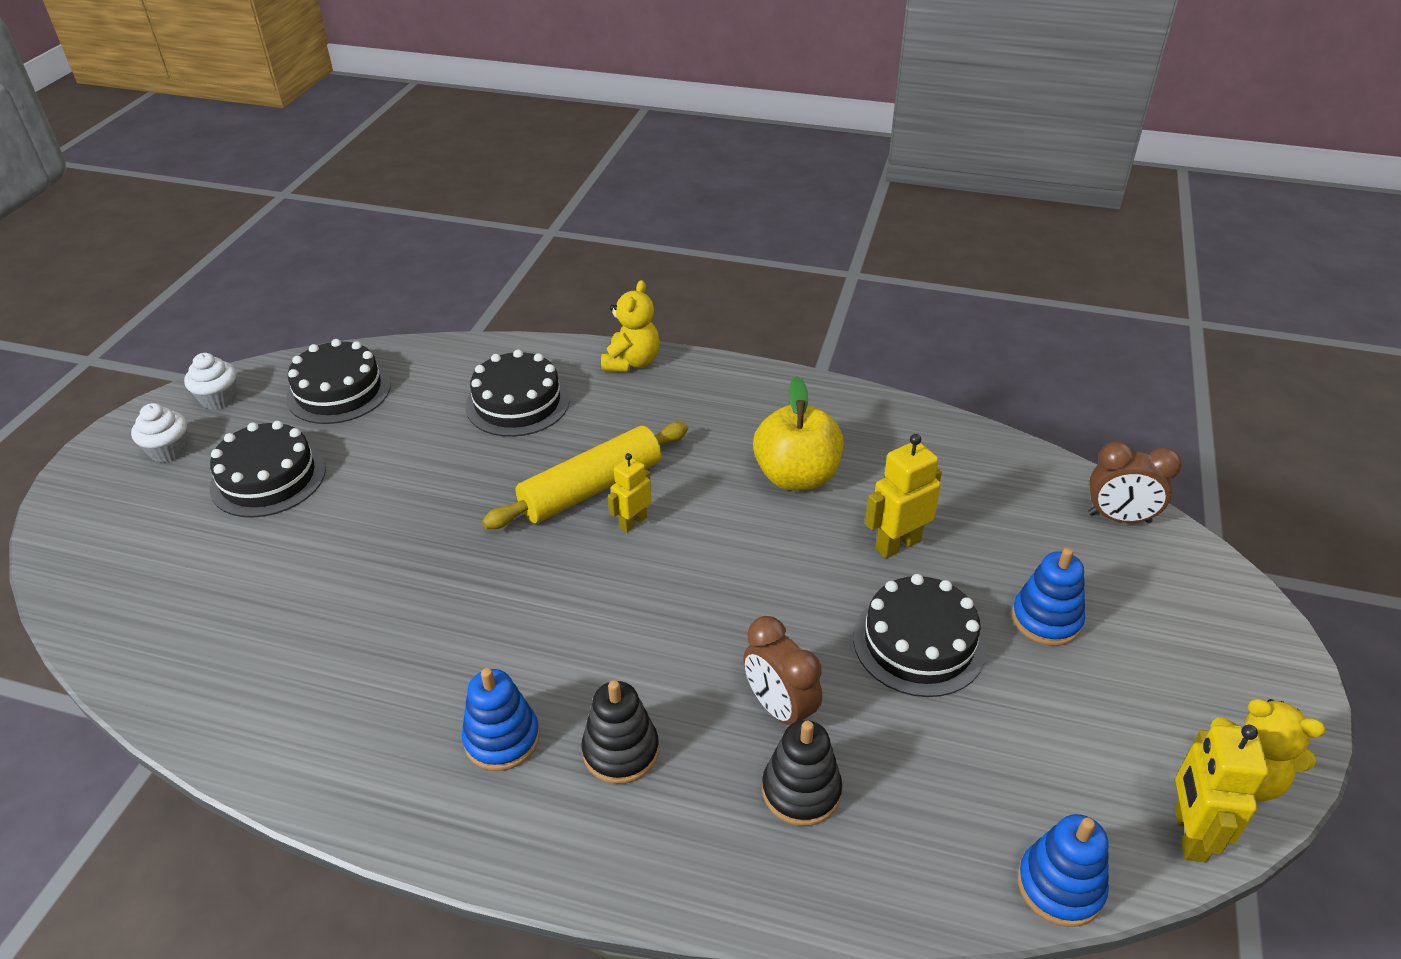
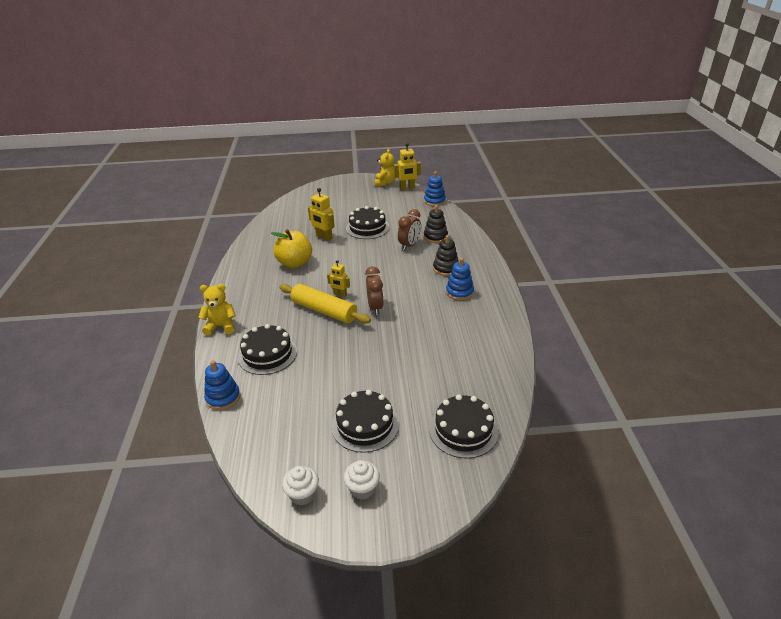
camera: 110 degrees left, 5 degrees down
black cake [286,339,391,424] -> black cake moved to [429,394,498,458]
blue stacking toy [1012,548,1085,646] -> blue stacking toy moved to [204,360,240,410]
brown clock [1088,441,1182,523] -> brown clock moved to [365,266,384,315]

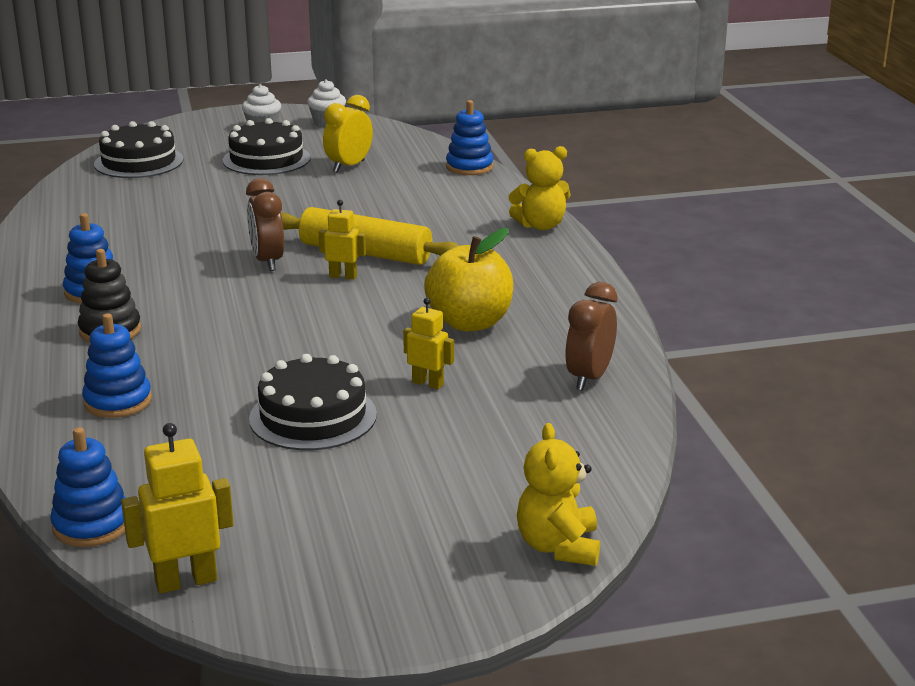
camera: 170 degrees right, 10 degrees down
black cake [238,324,297,375] -> none
yellow robot [308,188,335,241] -> yellow robot [403,298,454,389], size x0.65
yellow teddy bear [374,149,395,186] -> yellow teddy bear moved to [517,423,600,566]
brown clock [398,209,421,250] -> brown clock moved to [565,282,617,391]
black stacking toy [424,205,448,243] -> blue stacking toy [82,313,152,418]
none -> yellow clock [323,95,373,173]

